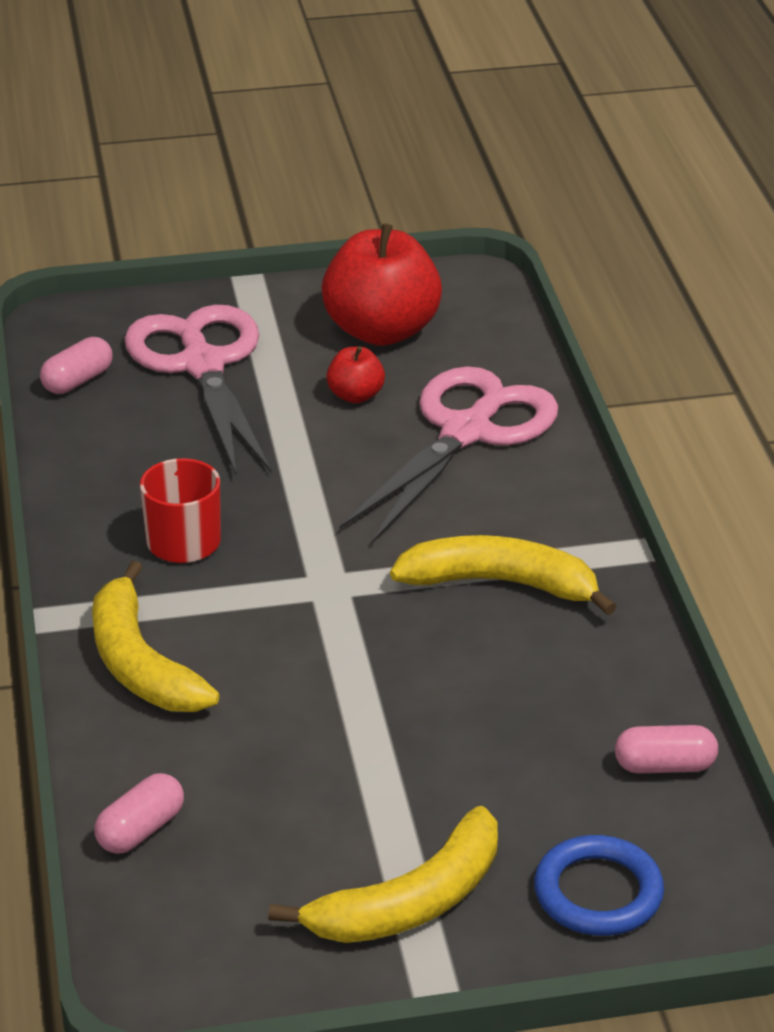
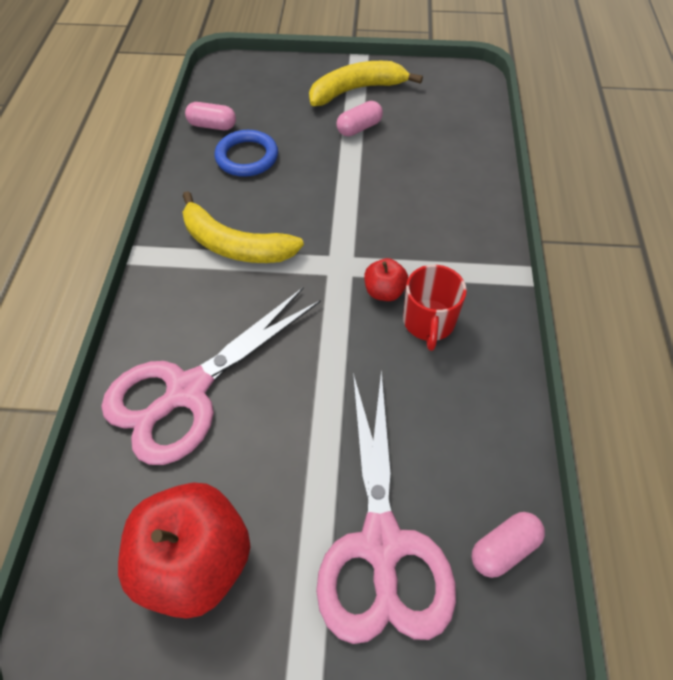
camera: 165 degrees left, 20 degrees up
yellow banana [92,561,219,712] -> none
pink capsule [94,773,184,854] -> pink capsule moved to [336,101,383,136]
red apple [326,346,385,403] -> red apple moved to [364,258,408,301]
blue ring [534,835,664,936] -> blue ring moved to [215,130,278,177]

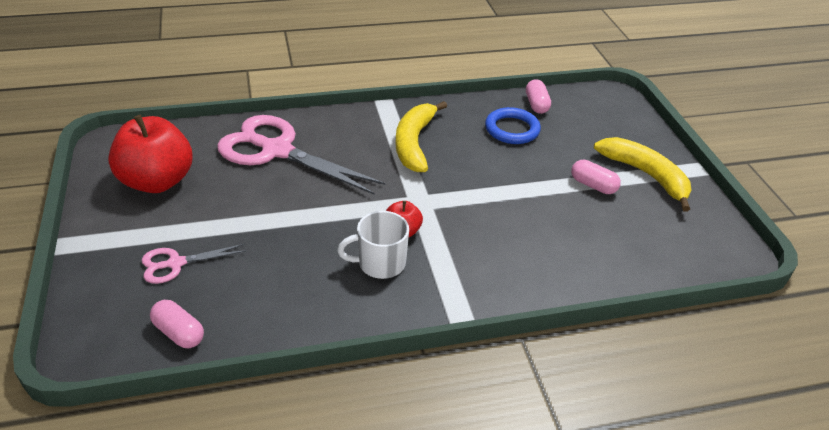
camera: 70 degrees right, 15 degrees down
pink scissors [316,370,456,644] -> pink scissors [141,244,247,284], size x0.49
red mug [403,265,467,351] -> white mug [337,211,409,279]

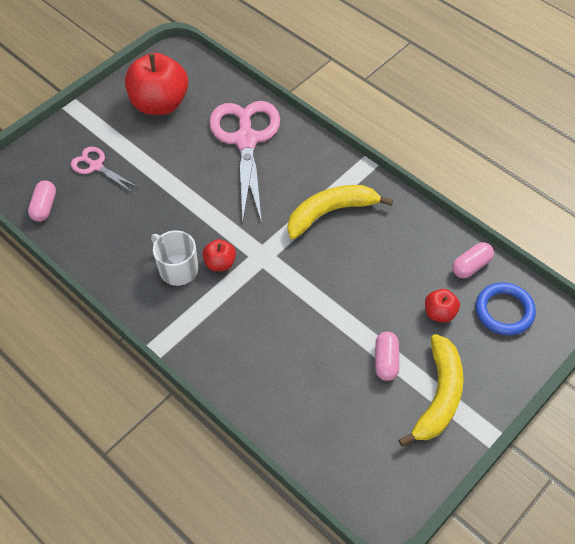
camera: 60 degrees right, 15 degrees up
blue ring [485,107,541,144] -> blue ring moved to [475,282,536,335]
none -> red apple [425,289,460,323]

